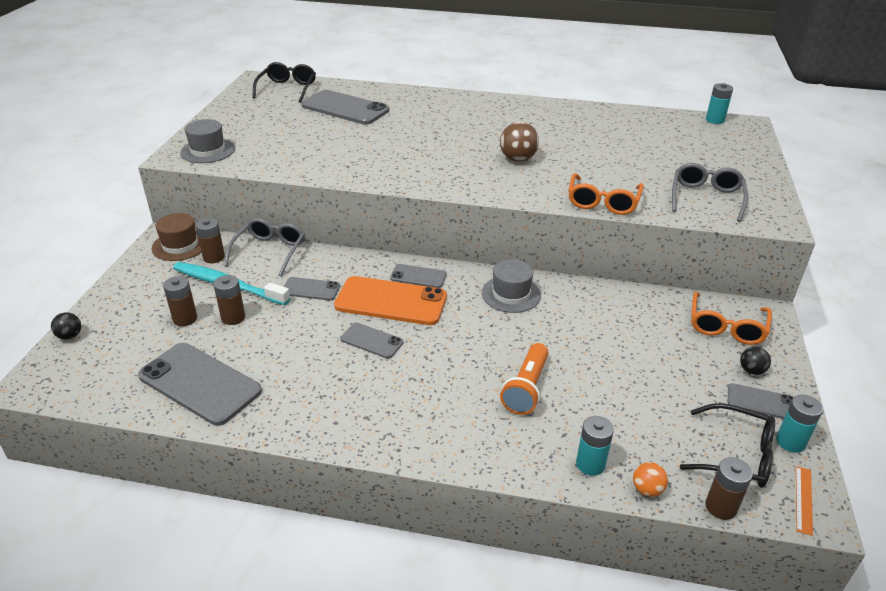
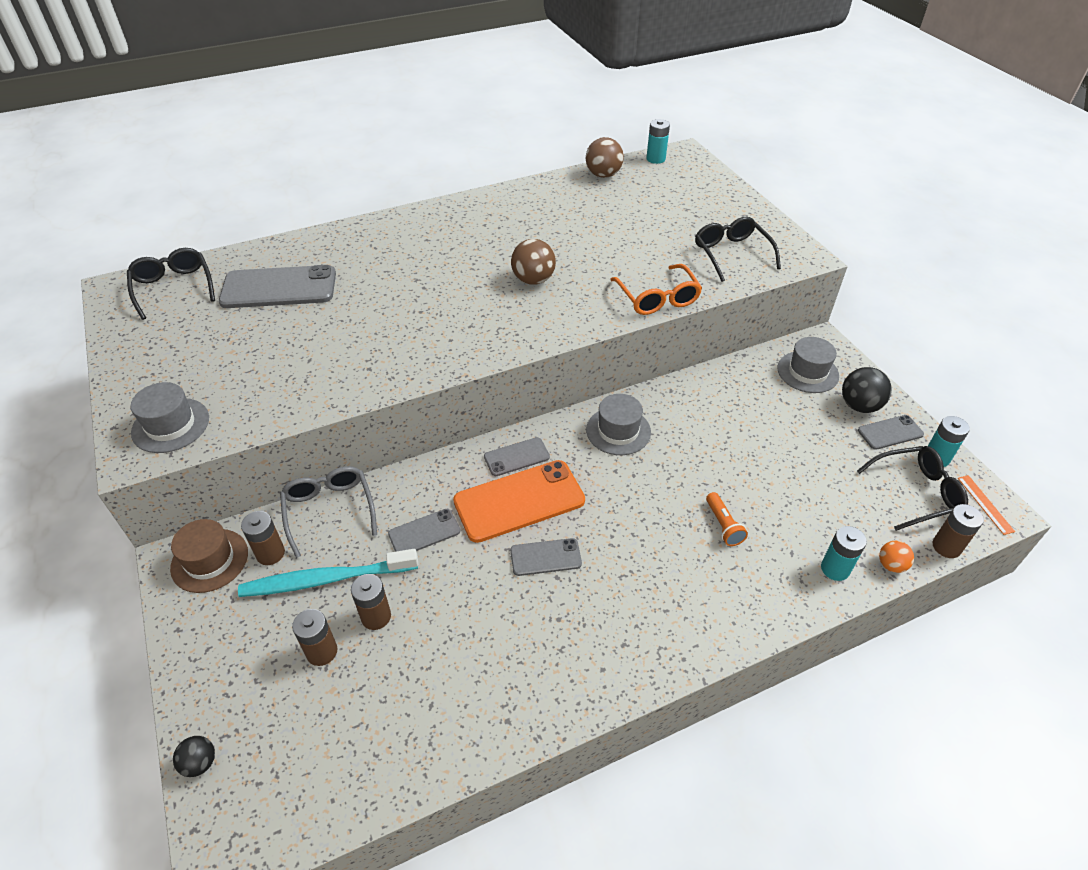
camera: 35 degrees left, 10 degrees up
grey phone [138,343,262,426] -> none
orange flashlight [500,343,548,415] -> orange flashlight [706,492,748,546], size x0.64
grey glasses [672,163,748,222] -> black glasses [695,217,781,282]
orange glasses [691,292,772,345] -> grey hat [777,337,839,393]
black ball [740,346,771,375] -> black ball [842,367,892,413], size x1.71
none -> brown ball [586,137,624,178]

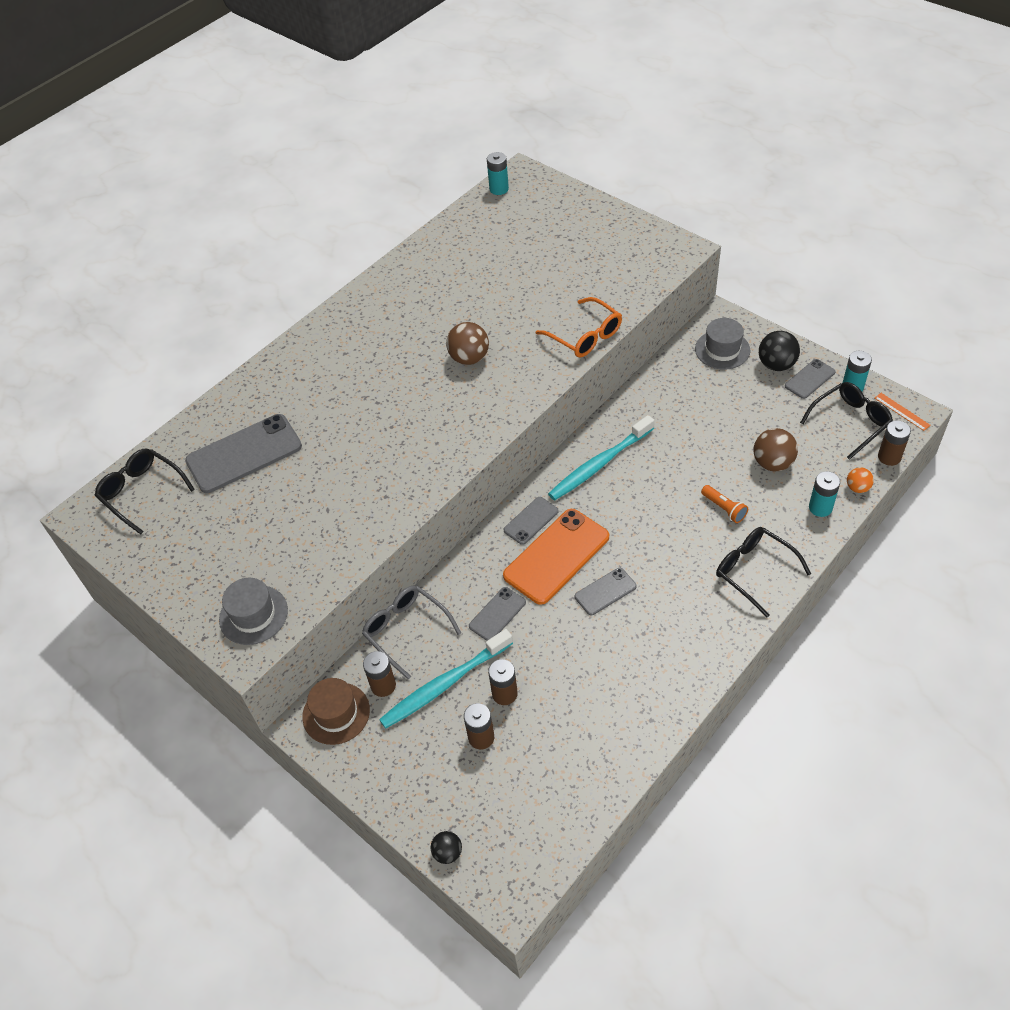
camera: 20 degrees left, 5 degrees up
brown ball [586,137,624,178] -> brown ball moved to [754,428,798,471]
grey hat [586,394,651,455] -> turquoise toothbrush [548,415,654,500]
black glasses [695,217,781,282] -> black glasses moved to [716,527,811,617]

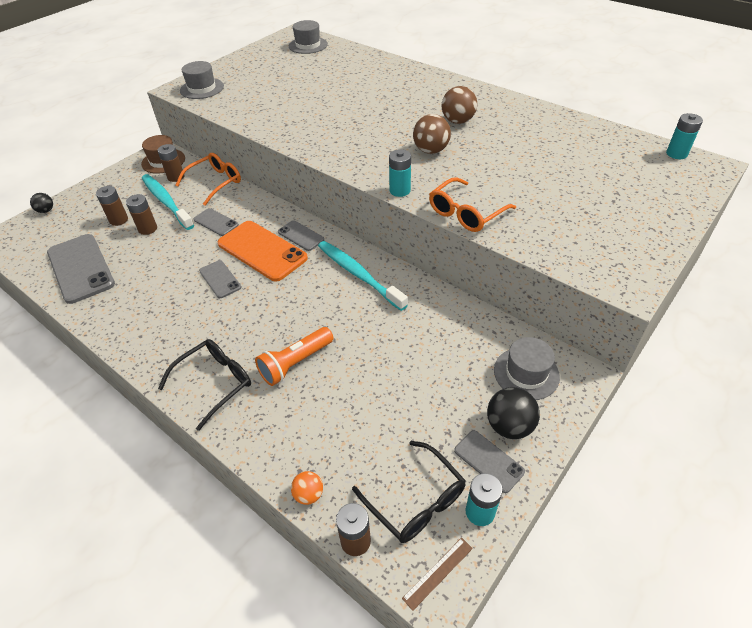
camera: 85 degrees right, 5 degrees down
black glasses [95,449,195,535] -> grey hat [289,20,328,54]
grey phone [185,414,302,493] -> grey phone moved to [47,234,115,304]
grey glasses [362,585,461,680] -> orange glasses [175,153,241,206]
orange flashlight [701,485,748,523] -> orange flashlight [255,327,333,386], size x1.56
brown ball [754,428,798,471] -> brown ball moved to [442,86,477,124]
turquoise battery [809,471,840,517] -> turquoise battery moved to [389,149,411,197]
orange ruler [875,393,931,431] -> brown ruler [402,538,473,611]

